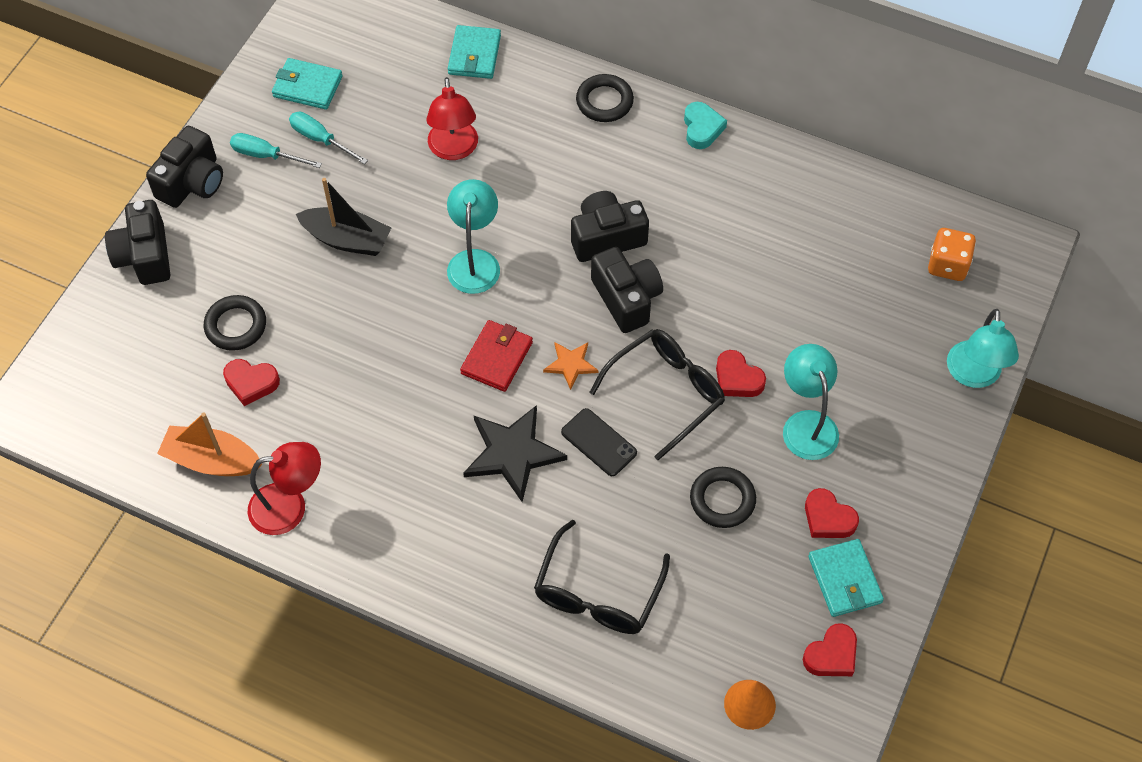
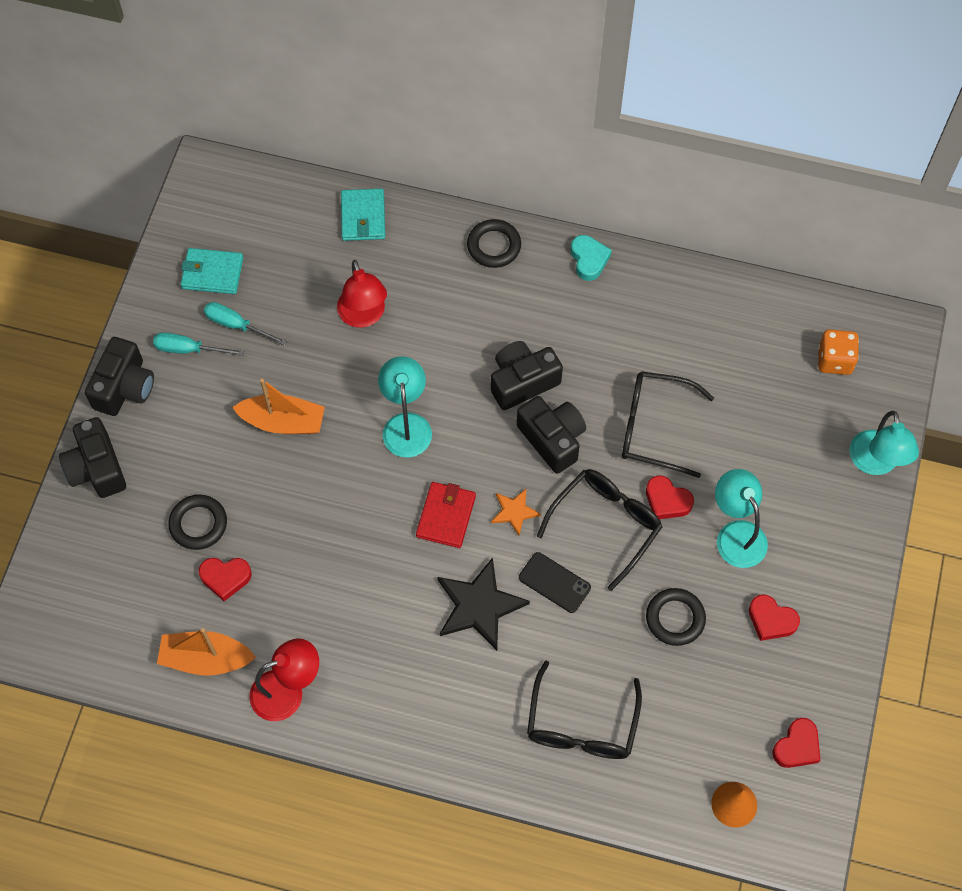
camera: 10 degrees left, 5 degrees up
black boat [296,178,391,256] -> orange boat [232,379,325,434]
turquoise wallet [808,539,884,617] -> none
none -> black glasses [622,371,714,478]

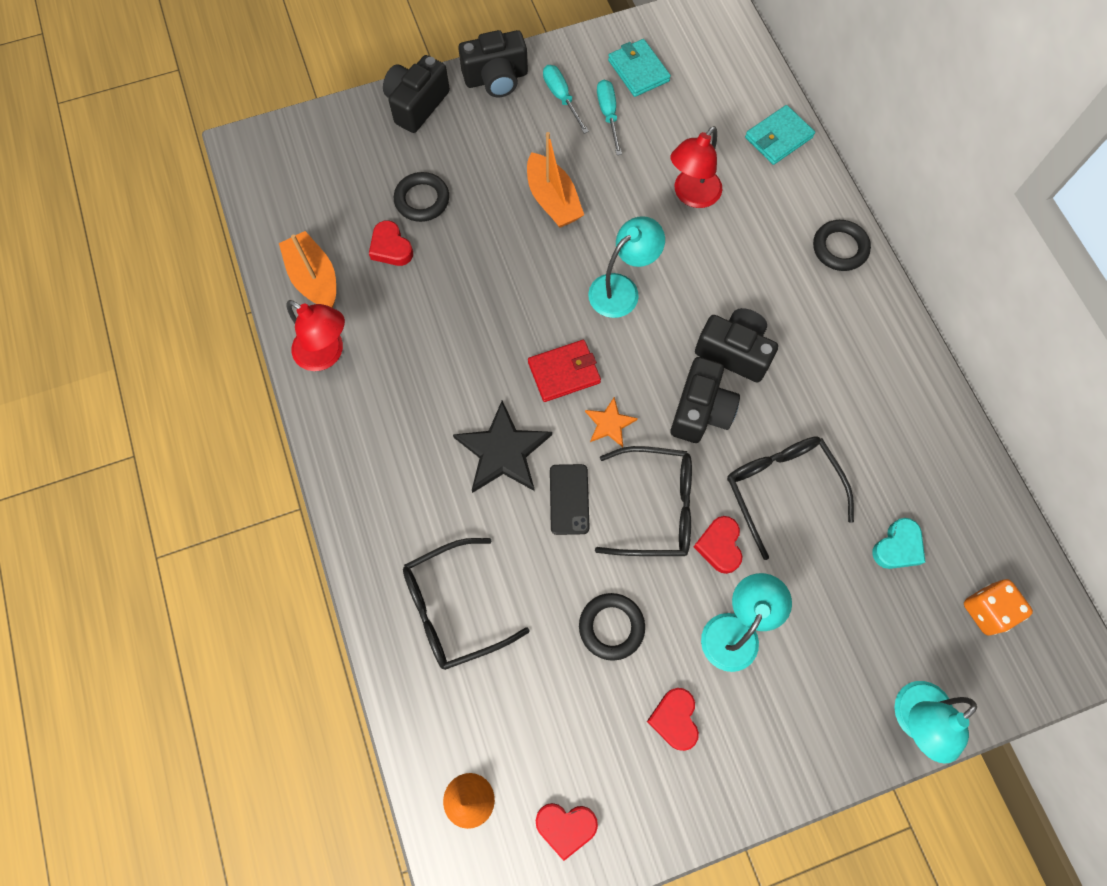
camera: 55 degrees right, 5 degrees up
turquoise heart [571,235,612,281] -> turquoise heart moved to [873,518,925,569]

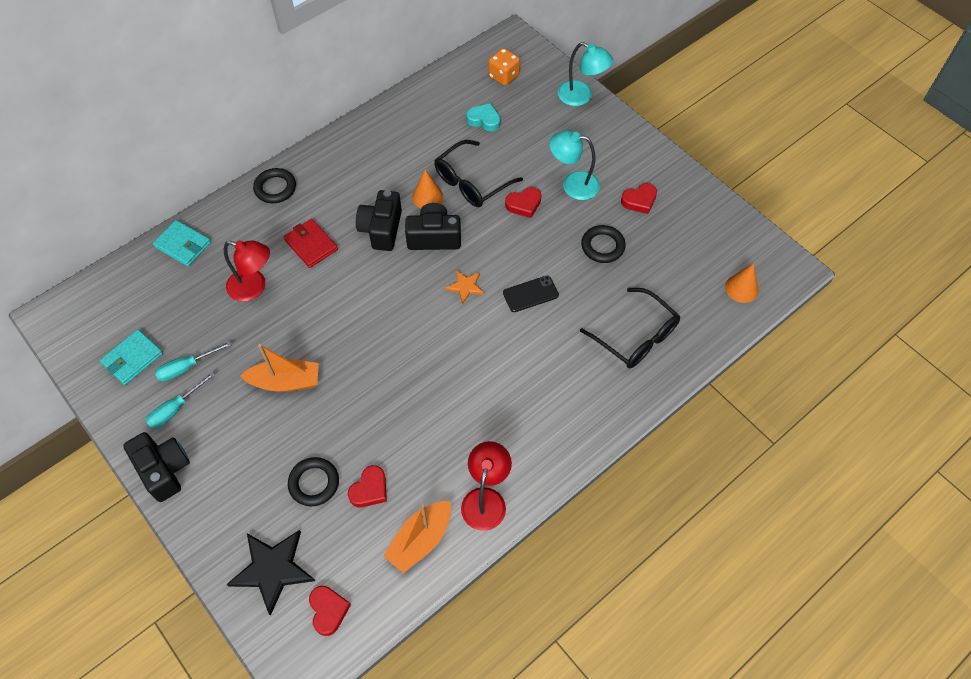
camera: 110 degrees left, 10 degrees down
black camera [383,55,450,133] -> none
black star [453,400,552,493] -> black star moved to [227,530,315,616]
orange boat [527,132,584,228] -> orange boat turned 45 degrees clockwise [240,344,319,392]
red wallet [528,340,601,402] -> red wallet moved to [284,219,338,268]
red heart [536,803,598,861] -> red heart moved to [309,586,351,636]
turquoise lamp [588,216,665,318] -> none
black glasses [595,446,692,556] -> none
none -> orange cone [412,169,443,208]

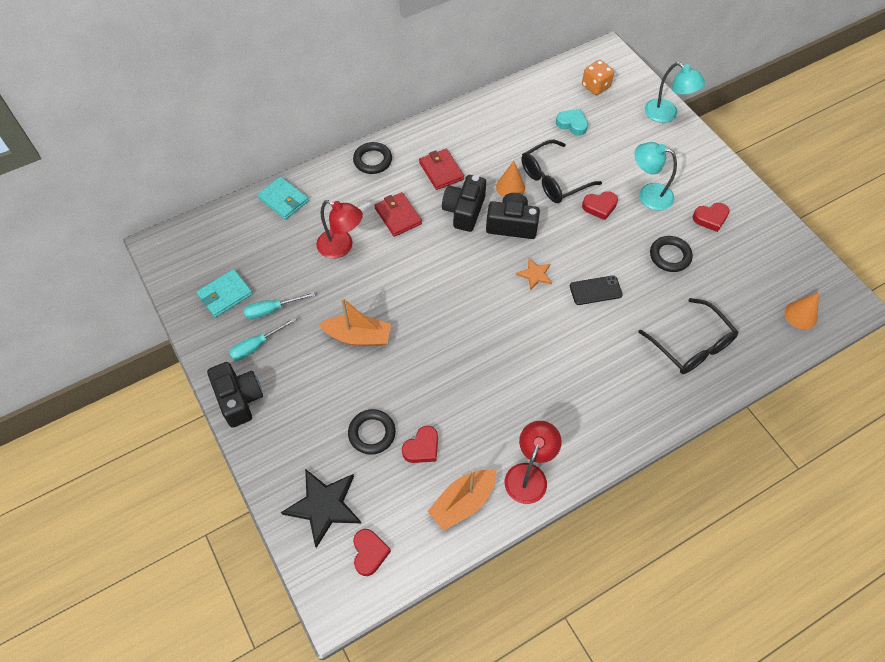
camera: 10 degrees right, 0 degrees up
none -> red wallet [419,149,464,190]

